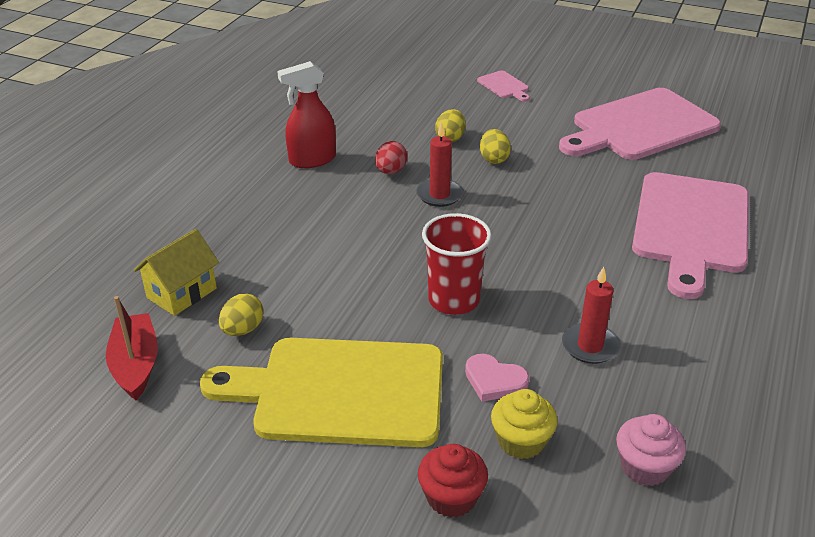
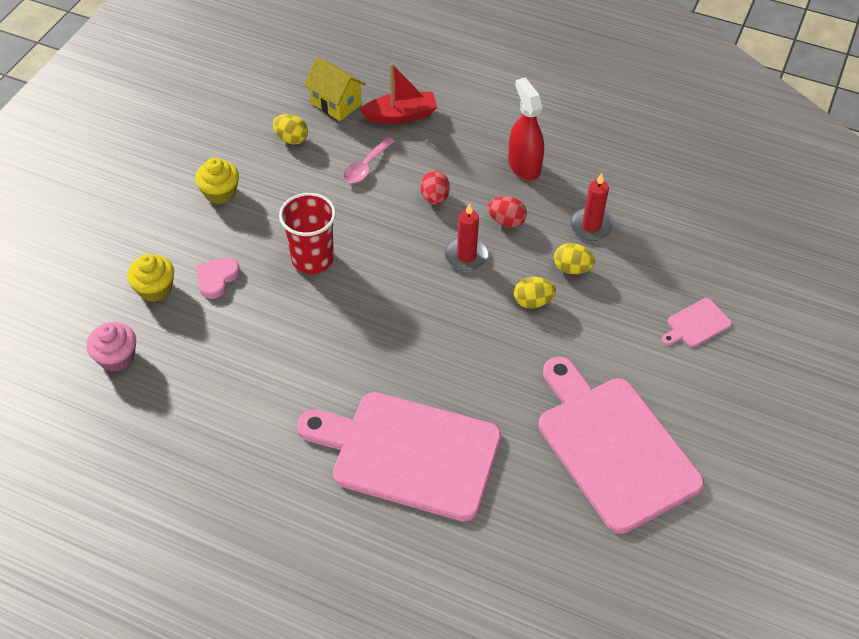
camera: 90 degrees right, 15 degrees up
red boat [106,296,158,400] -> red boat moved to [360,63,437,124]
yellow cutting board [200,338,443,447] -> yellow cupcake [195,158,239,204]
red cupcake [418,444,488,518] -> none
red candle [562,267,620,364] -> red candle moved to [570,173,614,241]
none -> pink spoon [343,137,395,183]
none -> red egg [420,171,450,205]

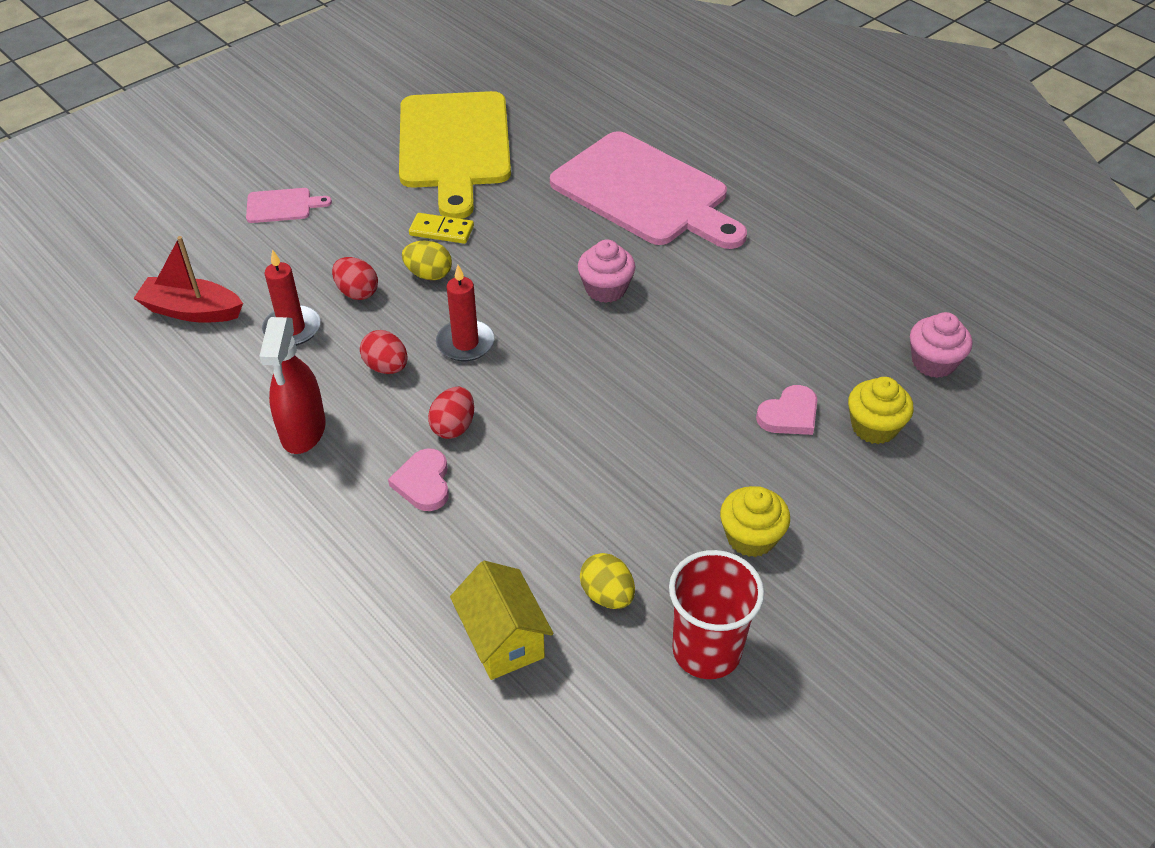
camera: 155 degrees left, 5 degrees down
red cup [279,193,336,274] -> red cup moved to [669,550,764,679]
pink spoon [343,137,395,183] -> none
red boat [360,63,437,124] -> red boat moved to [133,236,243,323]
pink cutting board [538,357,704,534] -> yellow cutting board [399,91,511,219]
yellow egg [554,243,595,274] -> red egg [332,257,378,300]
none -> pink heart [388,448,449,511]
none -> yellow domino [409,213,474,244]
none -> pink cupcake [578,240,635,303]

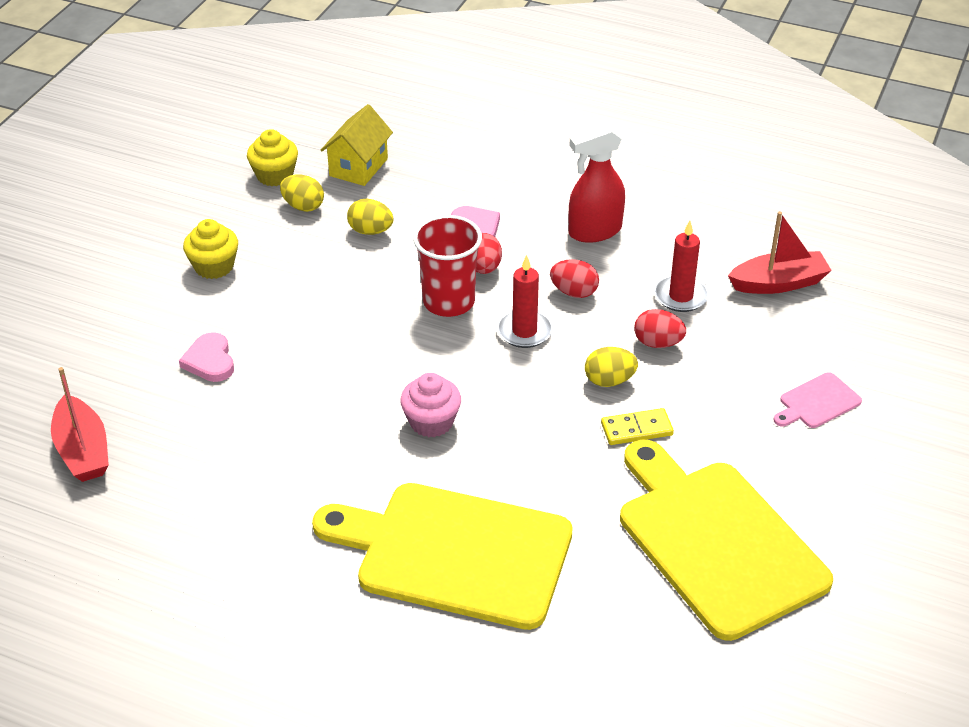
camera: 155 degrees right, 5 degrees down
red spray bottle [259,317,326,454] -> red spray bottle turned 90 degrees counterclockwise [568,125,625,243]
yellow house [450,561,554,680] -> yellow house turned 75 degrees clockwise [321,104,393,186]
pink cutting board [550,131,747,249] -> yellow cutting board [312,483,573,630]
red cup [669,550,764,679] -> red cup moved to [413,215,482,317]
pink heart [756,385,817,435] -> pink heart turned 45 degrees counterclockwise [179,332,234,382]
yellow cupcake [848,377,914,444] -> yellow cupcake moved to [247,129,298,186]
pink cupcake [910,312,972,378] -> red boat [51,367,109,482]
none -> yellow egg [347,199,394,235]

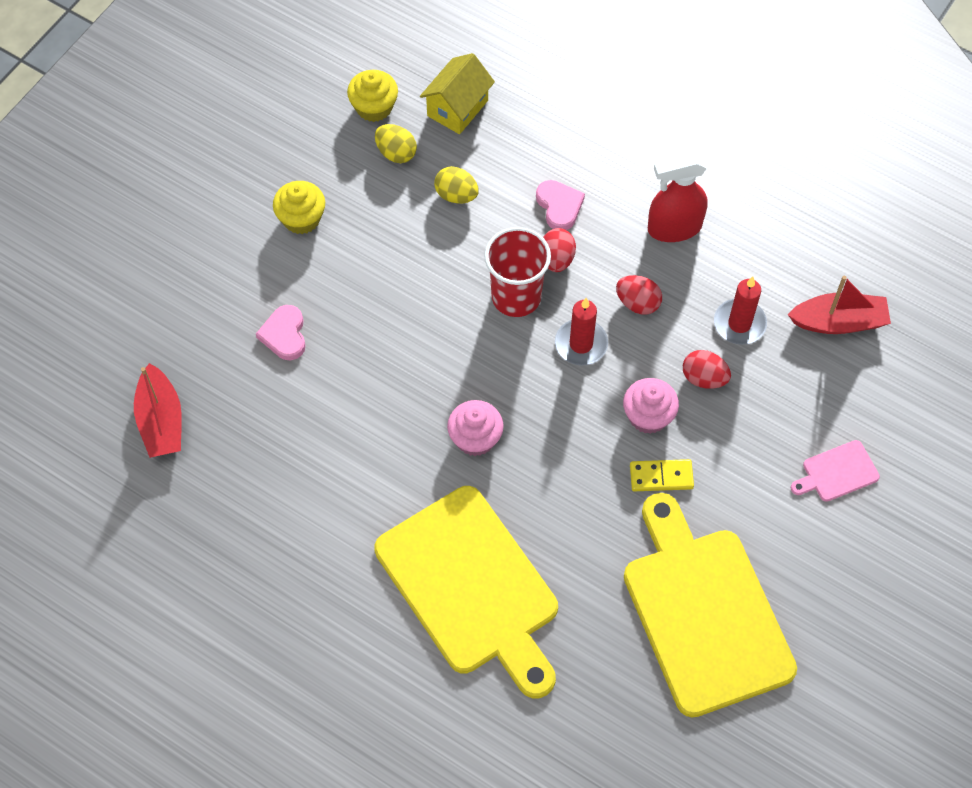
camera: 10 degrees right, 20 degrees up
yellow cutting board [312,483,573,630] -> yellow cutting board turned 150 degrees counterclockwise [374,486,558,698]
yellow egg [585,347,638,387] -> pink cupcake [623,378,679,434]

